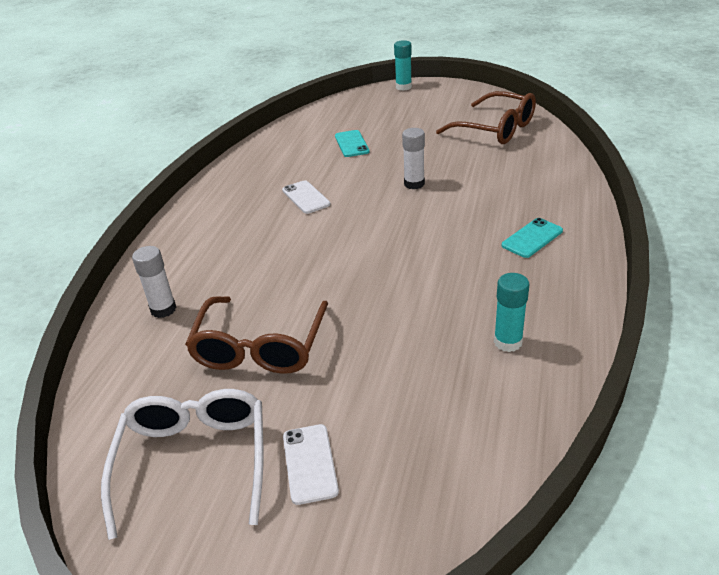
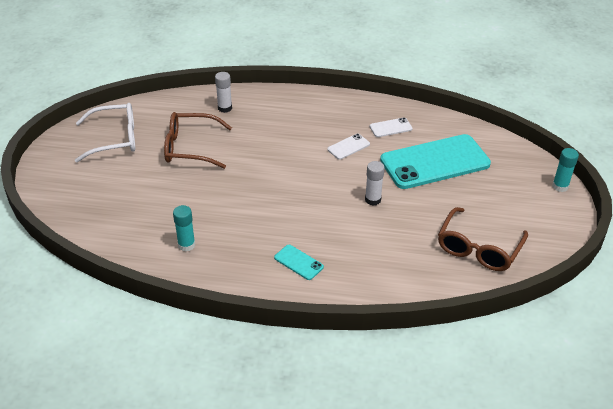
camera: 80 degrees right, 5 degrees up
white phone [283,424,339,505] -> white phone moved to [370,117,413,137]
turquoise phone [335,130,370,157] -> turquoise phone [380,134,491,189], size x2.44

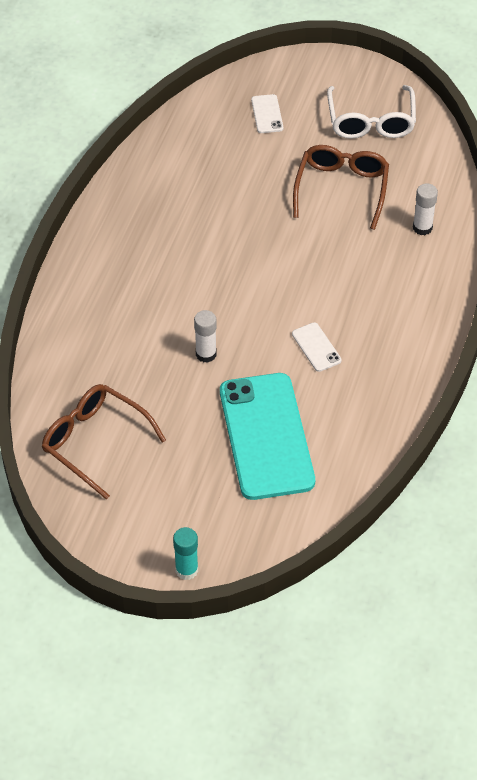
camera: 100 degrees right, 10 degrees up
turquoise glue stick [173,205,195,251] -> none
turquoise phone [274,245,324,280] -> none
white phone [370,117,413,137] -> white phone moved to [251,94,283,133]

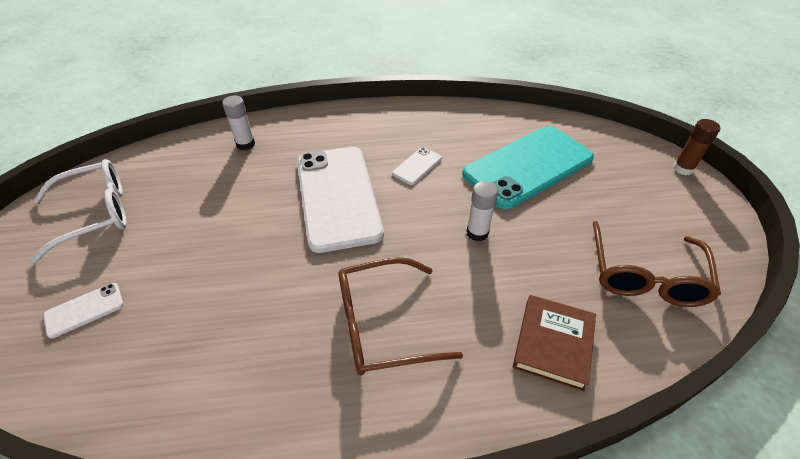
camera: 115 degrees left, 5 degrees down
turquoise glue stick [173,527,198,580] -> brown glue stick [673,119,720,175]
brown glasses [293,145,389,230] -> brown glasses moved to [338,257,463,375]
none -> white phone [297,147,384,253]
none -> brown book [513,295,596,391]

